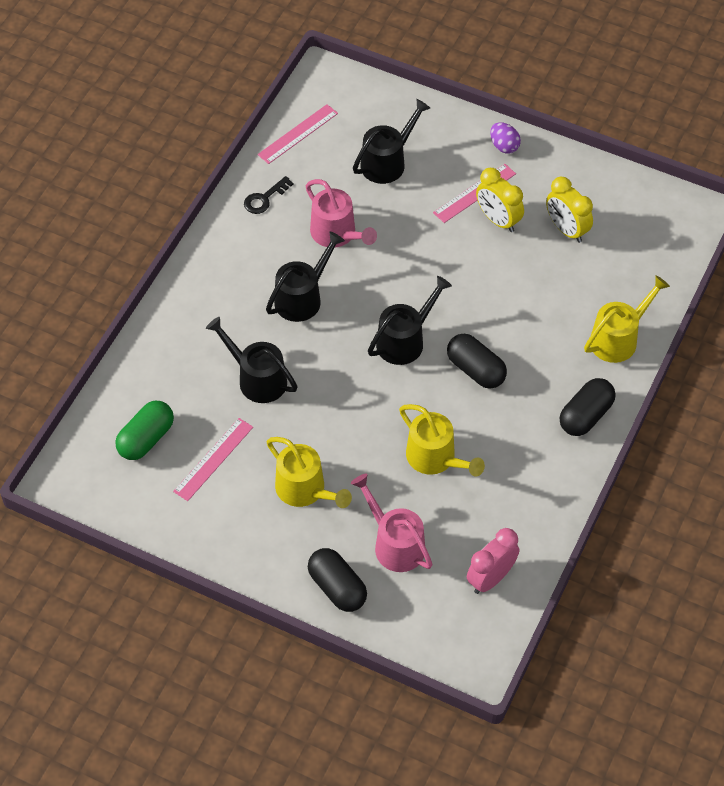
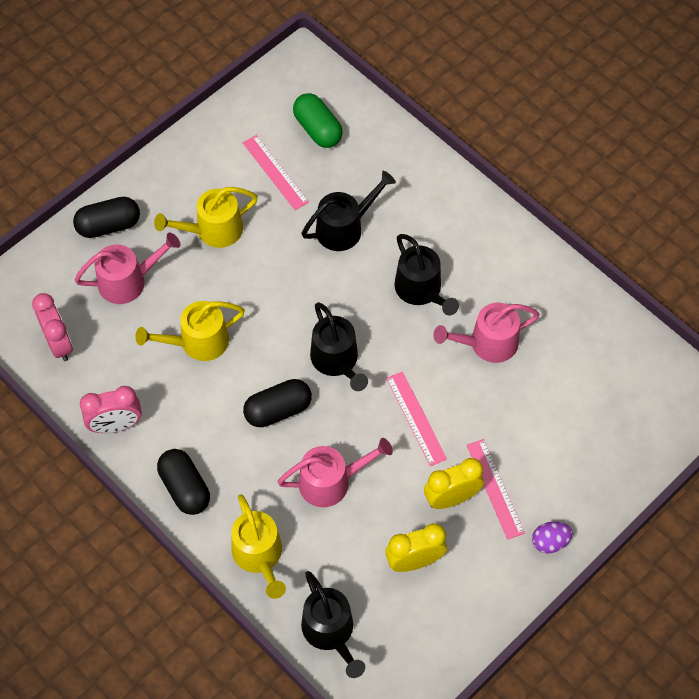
camera: 110 degrees right, 5 degrees up
black key [244,176,293,214] -> none
pink ruler [258,104,338,164] -> pink ruler moved to [386,372,447,466]
black watering can [353,99,430,184] -> black watering can moved to [301,571,365,678]
none -> pink clock [80,386,142,433]
none -> pink watering can [278,438,393,507]

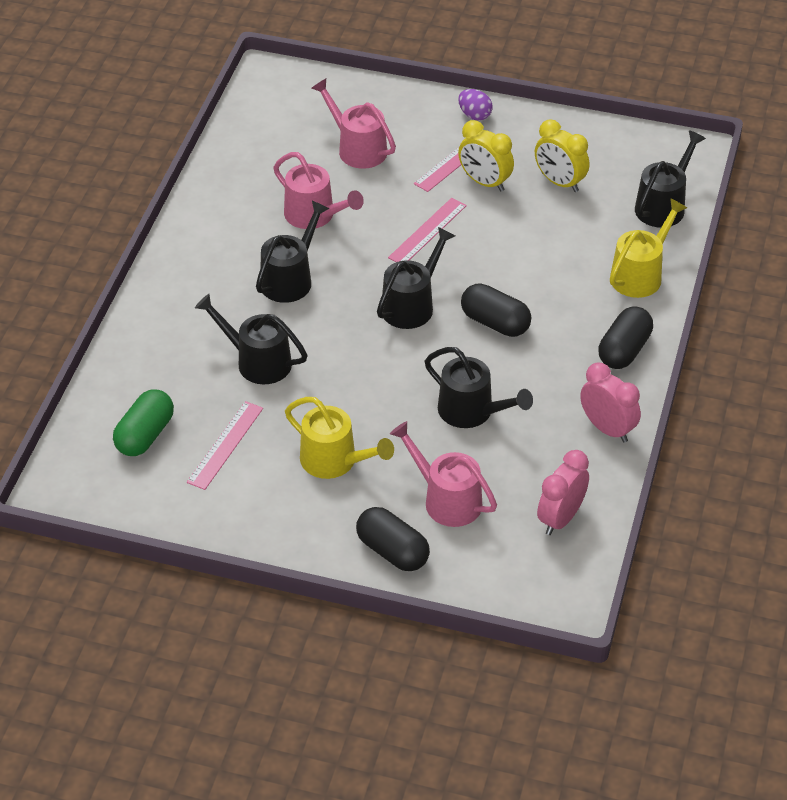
camera: 120 degrees left, 15 degrees down
yellow watering can [135,301,245,361] -> black watering can [425,347,533,428]
pink watering can [278,438,393,507] -> pink watering can moved to [312,78,396,169]

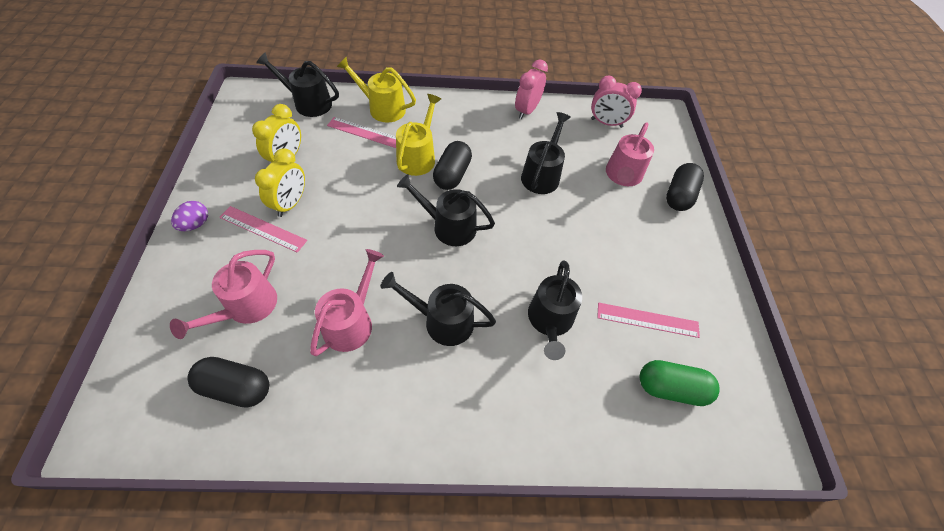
camera: 110 degrees left, 10 degrees up
yellow watering can [285,397,394,479] -> yellow watering can moved to [396,94,441,176]
pink ruler [388,198,467,262] -> pink ruler moved to [327,117,396,148]
black capsule [598,306,653,369] -> black capsule moved to [187,357,269,408]

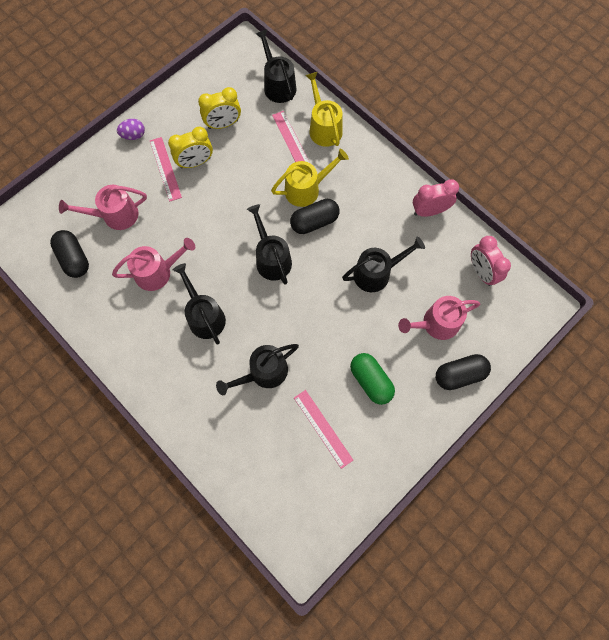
camera: 50 degrees right, 15 degrees up
green capsule [640,360,720,406] -> green capsule moved to [350,353,395,405]

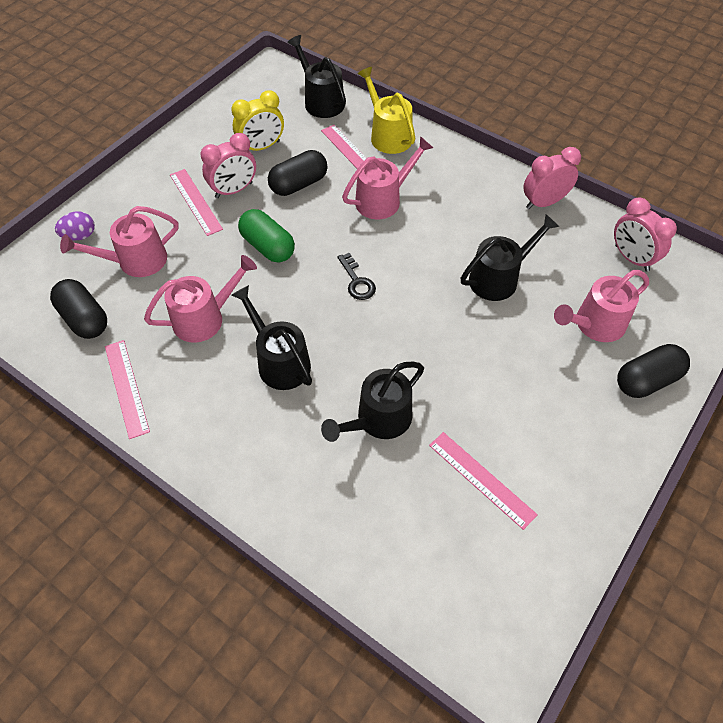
camera: 10 degrees left, 15 degrees down
purple egg [117,119,145,140] -> purple egg moved to [55,211,95,241]
yellow clock [168,127,213,169] -> pink clock [201,133,256,198]
black watering can [247,204,292,285] -> black key [337,253,376,300]
yellow watering can [271,149,349,207] -> pink watering can [342,136,433,219]
black capsule [290,199,339,234] -> black capsule moved to [268,150,328,196]
green capsule [350,353,395,405] -> green capsule moved to [238,209,295,263]
none -> pink ruler [105,340,150,439]

